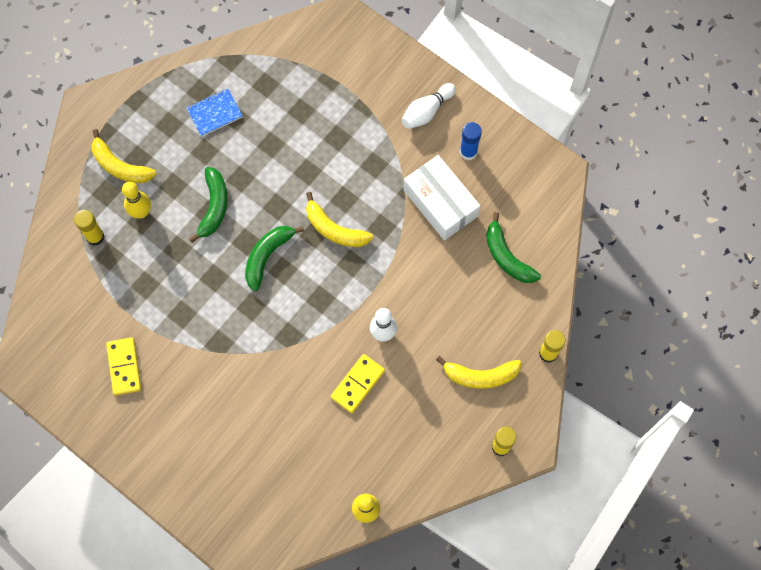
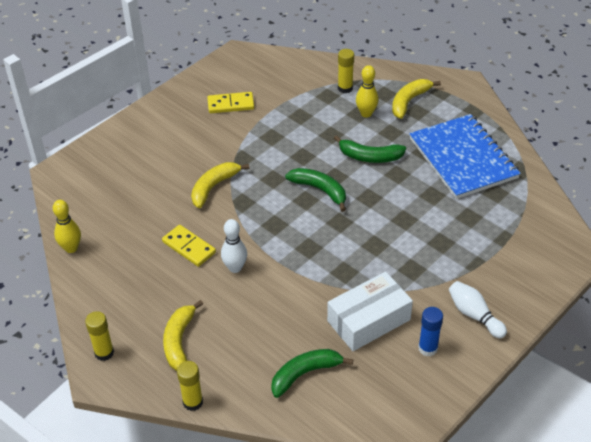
camera: 95 degrees right, 25 degrees down
blue notebook [187,89,243,137] -> blue notebook [409,114,521,199], size x2.24
yellow banana [306,192,373,247] -> yellow banana moved to [191,162,249,208]

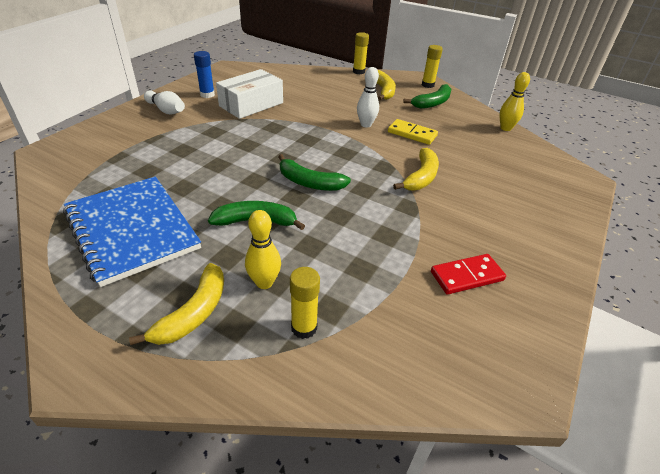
camera: 165 degrees right, 5 degrees down
yellow domino [207,92,254,113] -> red domino [431,254,506,294]
green banana [271,349,353,398] -> green banana moved to [403,84,451,109]

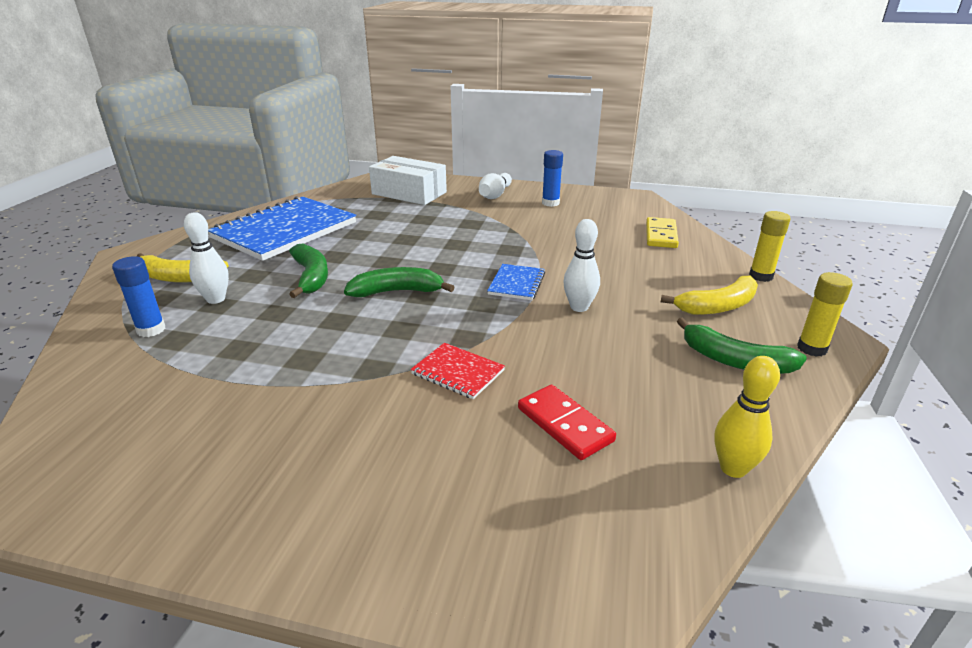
camera: 75 degrees right, 10 degrees down
white box [216,69,283,119] -> white box moved to [369,156,447,205]
yellow bowling pin [245,210,281,289] -> white bowling pin [184,212,229,304]
green banana [279,154,351,191] -> green banana turned 75 degrees clockwise [344,267,455,297]
yellow glue stick [290,267,320,339] -> blue glue stick [112,256,166,337]
yellow domino [388,119,438,145] -> yellow domino moved to [646,217,679,248]
yellow banana [393,148,439,191] -> red notebook [411,343,505,399]
red domino [431,254,506,294] -> red domino moved to [518,385,616,460]
none -> blue notebook [487,264,545,300]

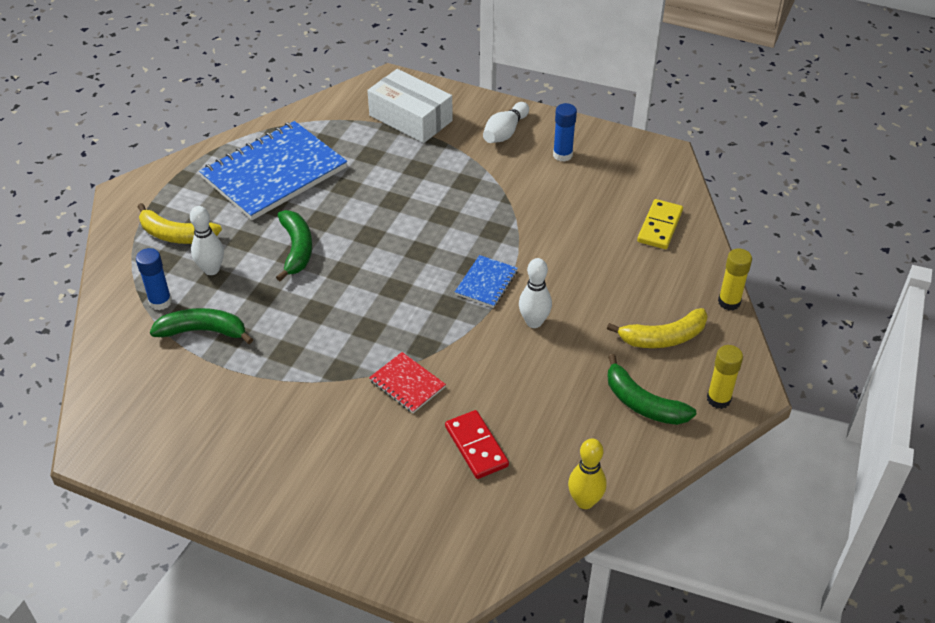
camera: 10 degrees right, 15 degrees up
green banana [344,267,455,297] -> green banana moved to [150,308,253,344]

